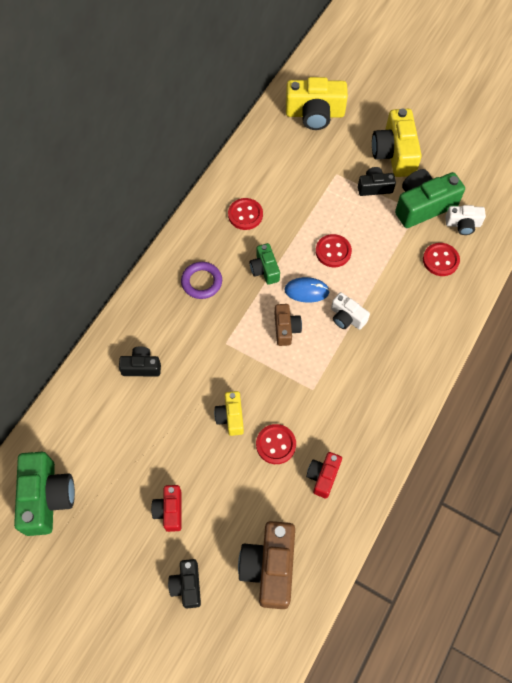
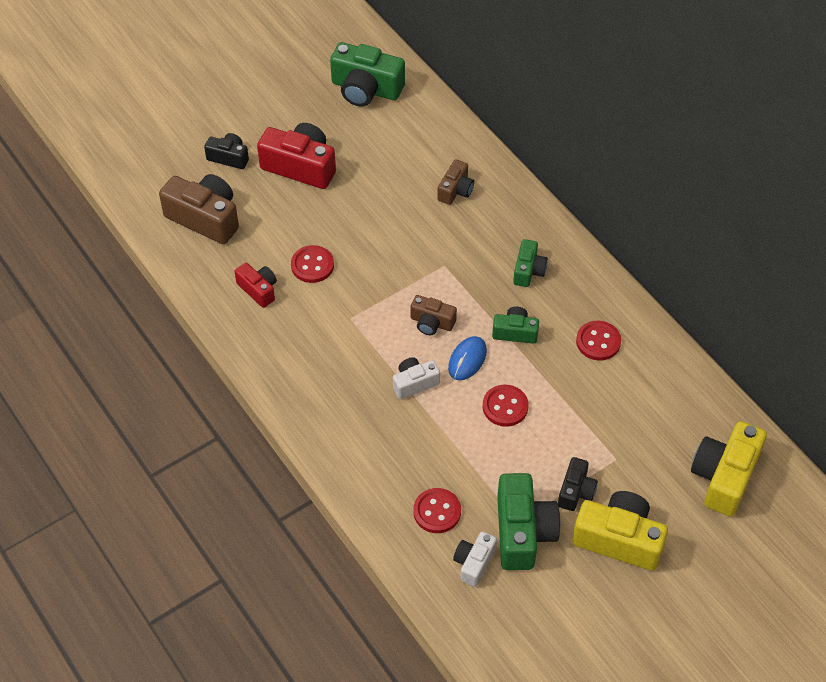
camera: 115 degrees right, 10 degrees down
black camera [119,346,161,377] -> brown camera [437,159,474,205]
red camera [151,485,181,532] -> red camera [257,123,336,189], size x1.79
purple ring [181,262,222,299] -> green camera [513,239,548,287]
yellow camera [214,391,244,436] -> none

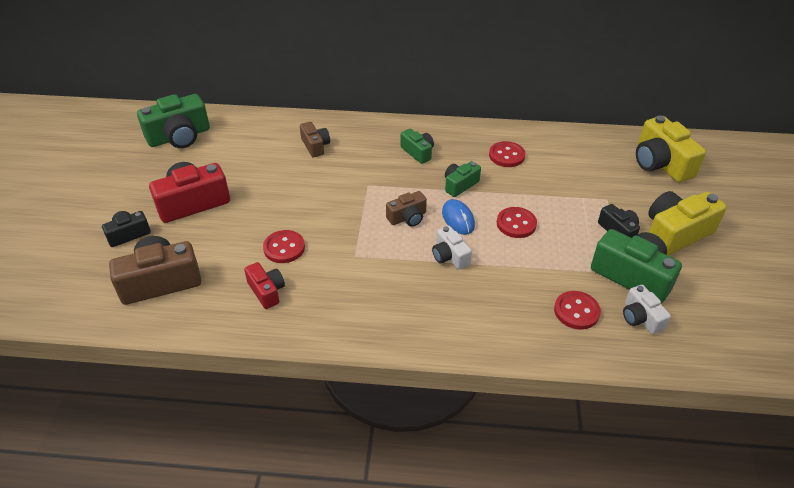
camera: 50 degrees left, 10 degrees down
red camera [235,263,277,308] -> red camera turned 60 degrees clockwise [244,262,285,309]
white camera [393,357,440,399] -> white camera turned 45 degrees counterclockwise [432,226,472,270]

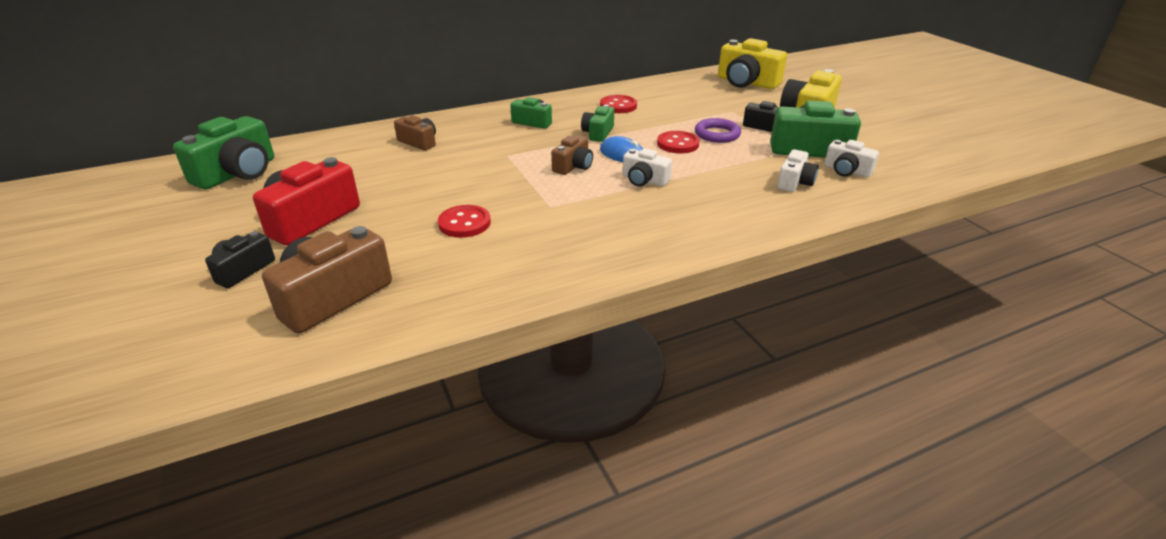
camera: 30 degrees left, 10 degrees down
red camera [244,262,285,309] -> none
red button [554,291,601,330] -> white camera [777,150,819,192]
none -> purple ring [695,118,741,143]

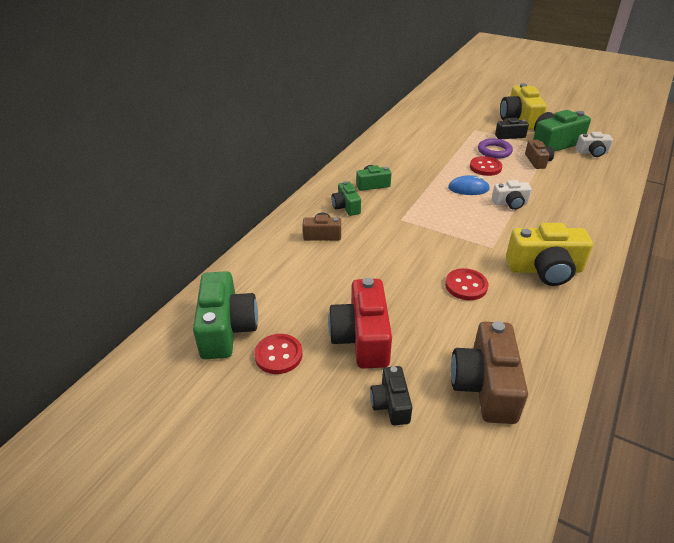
camera: 35 degrees left, 5 degrees up
brown camera [551,135,593,175] -> brown camera moved to [525,140,554,169]
green camera [581,104,614,142] -> green camera moved to [331,181,361,216]
red button [600,95,637,113] -> red button moved to [254,334,302,374]
yellow camera [718,38,787,89] -> yellow camera moved to [506,223,593,286]
white camera [777,150,819,192] -> none

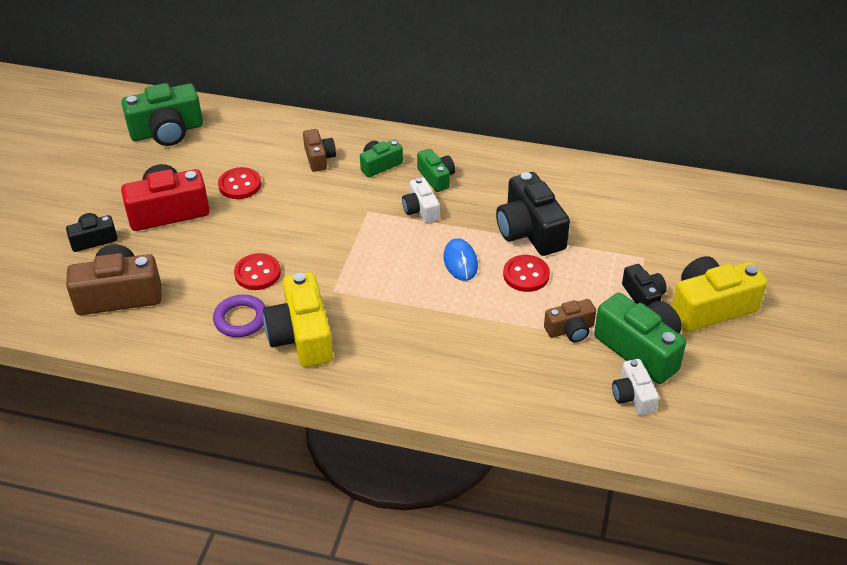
camera: 75 degrees right, 5 degrees up
red button [254,334,302,374] -> red button moved to [218,167,261,199]
purple ring [478,138,513,159] -> purple ring moved to [213,295,266,337]
white camera [492,180,532,210] -> white camera moved to [402,178,439,223]
none -> black camera [496,172,570,256]

